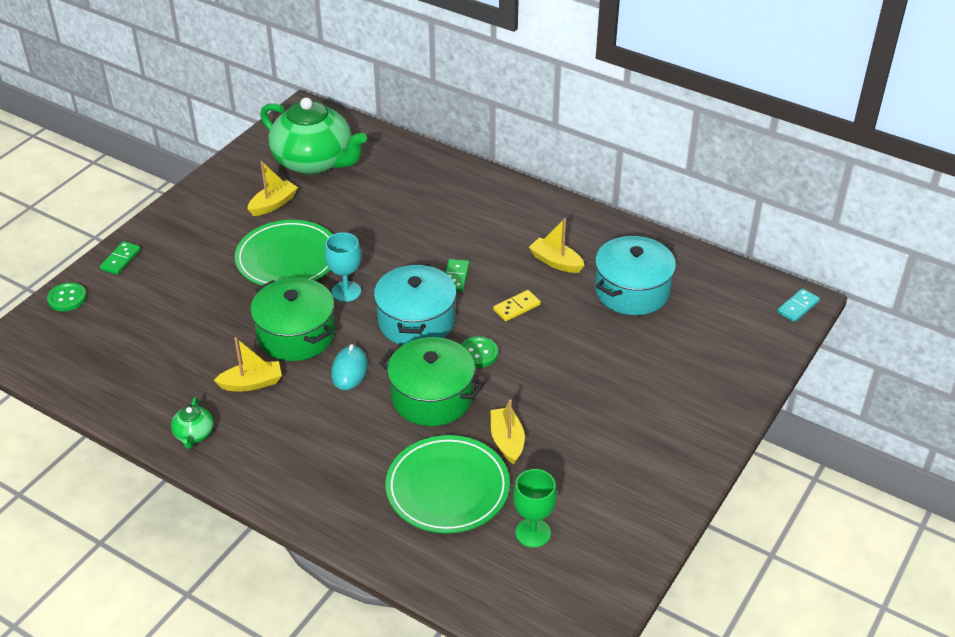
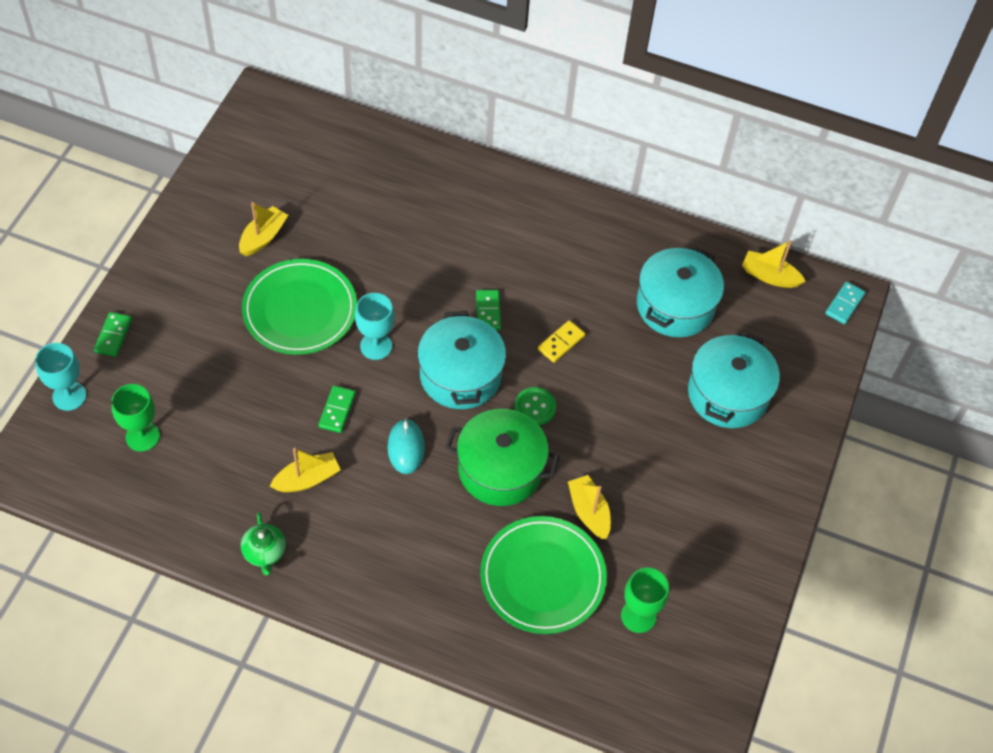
camera: 15 degrees left, 15 degrees up
green button [47,282,87,311] -> turquoise goblet [35,343,86,411]
green pot [250,278,335,361] -> green domino [318,386,356,433]
green teapot [260,98,367,175] -> none
yellow boat [529,218,585,273] -> yellow boat moved to [742,240,806,288]
none -> green goblet [111,384,160,452]
none -> turquoise pot [688,331,780,428]

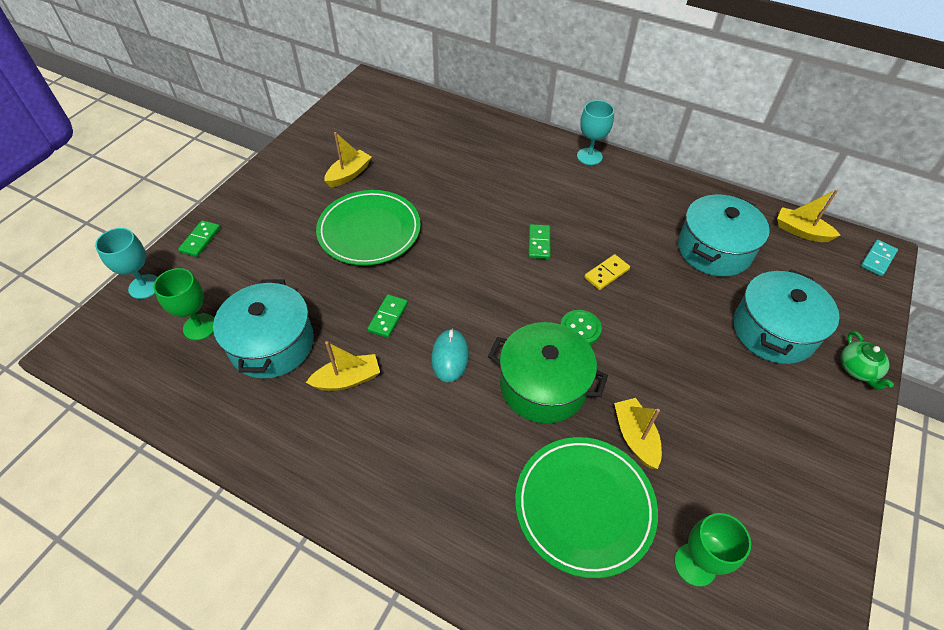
camera: 10 degrees right, 5 degrees down
green teapot [241,512,286,576] -> green teapot moved to [840,331,894,389]
turquoise goblet [355,293,395,360] -> turquoise goblet moved to [577,100,614,165]
turquoise pot [418,311,506,409] -> turquoise pot moved to [213,279,314,379]

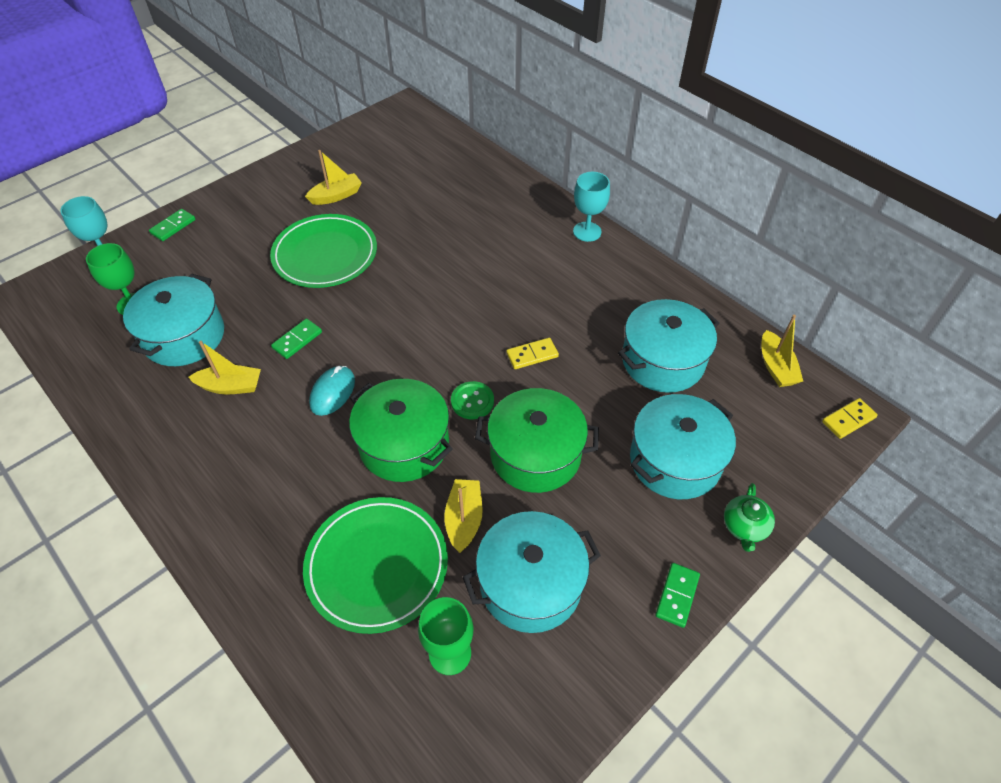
camera: 20 degrees right, 0 degrees up
green domino [528,224,550,259] -> green domino moved to [655,563,700,628]
yellow boat [777,189,841,242] -> yellow boat turned 150 degrees counterclockwise [761,315,803,387]
turquoise domino [861,240,898,276] -> yellow domino [822,398,878,439]
none -> turquoise pot [463,511,601,633]
none -> green pot [475,388,599,493]

